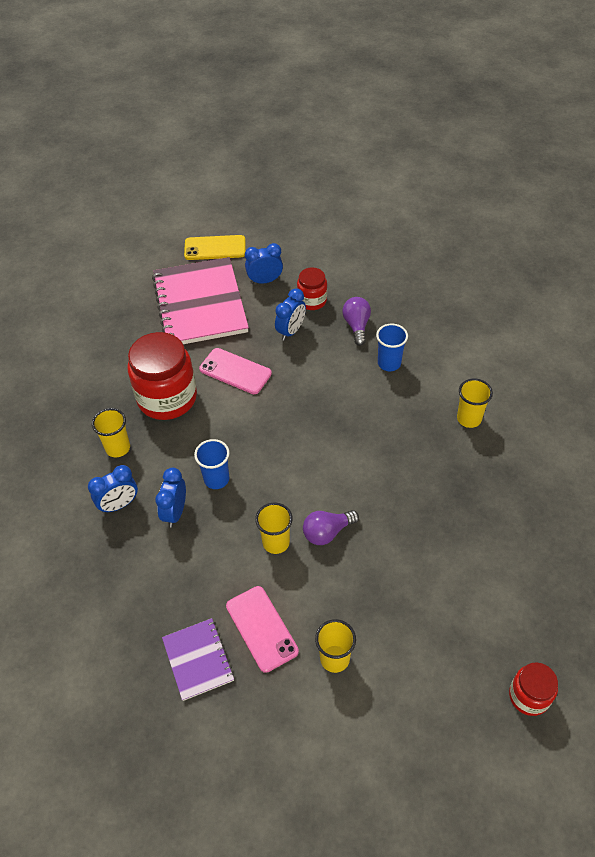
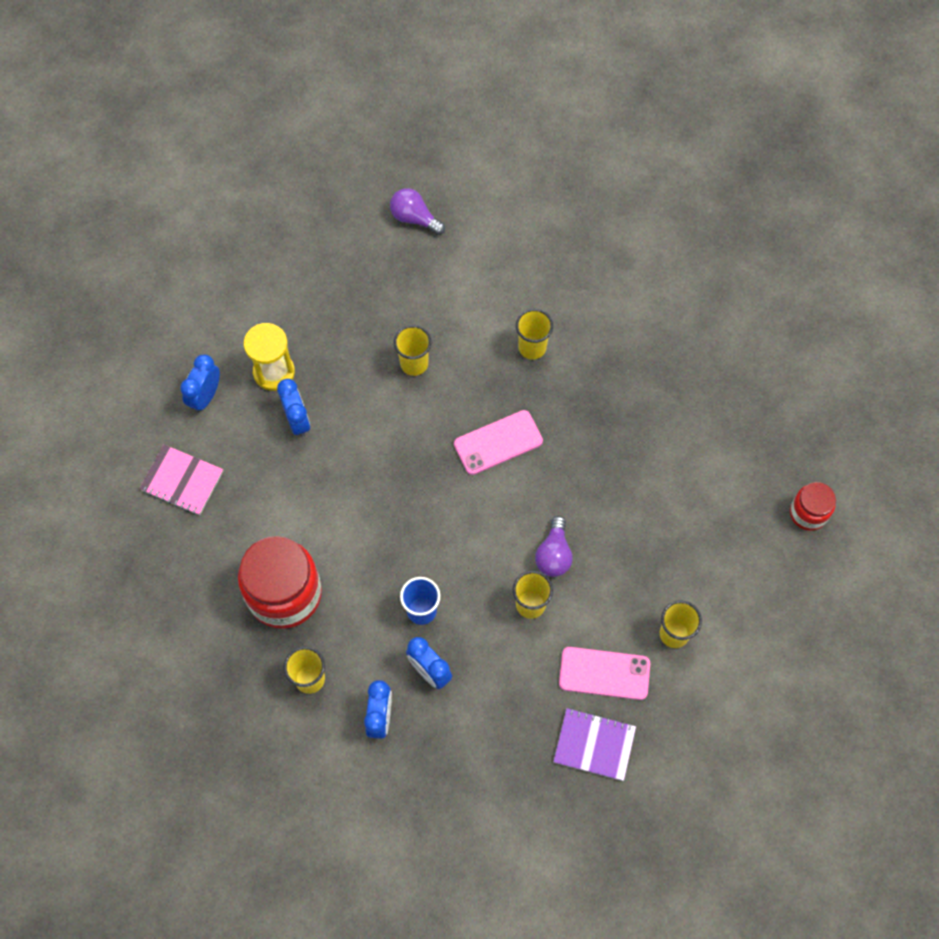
camera: 55 degrees left, 15 degrees up
pink notebook [152,257,249,344] -> pink notebook [139,444,223,515], size x0.50
yellow phone [184,235,246,260] -> none
pink phone [199,348,272,394] -> pink phone moved to [454,410,543,475]
red jar [297,267,327,310] -> yellow hourglass [244,323,295,391]
purple light bulb [342,297,371,346] -> purple light bulb moved to [390,188,445,235]
blue cup [376,324,408,371] -> yellow cup [394,325,431,376]

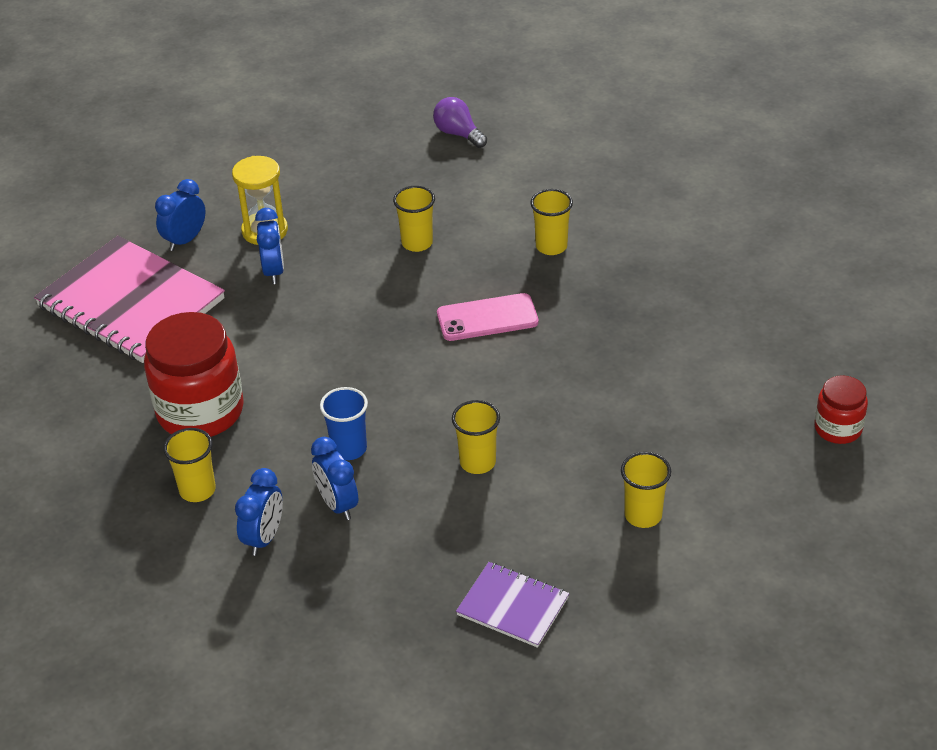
camera: 15 degrees right, 25 degrees down
pink notebook [139,444,223,515] -> pink notebook [34,236,225,363], size x2.00
purple light bulb [535,516,573,577] -> none
pink phone [559,647,650,700] -> none

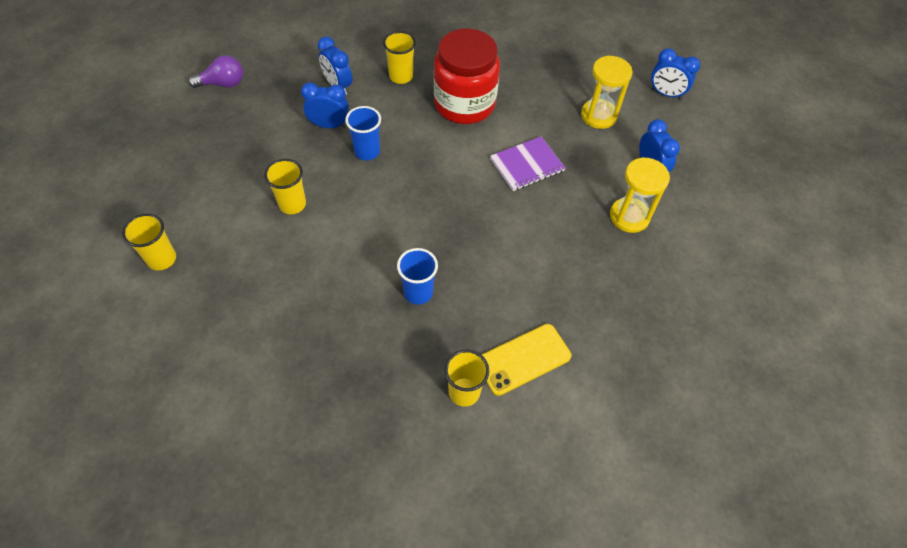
camera: 120 degrees right, 15 degrees up
pink notebook [34,236,225,363] -> yellow hourglass [581,56,633,129]
blue clock [255,208,284,284] -> blue clock moved to [651,48,700,100]
yellow cup [393,186,435,252] -> none
purple light bulb [433,97,487,148] -> purple light bulb moved to [188,55,243,88]
pink phone [437,293,538,341] -> blue cup [397,248,438,305]
purple notebook [456,562,569,648] -> purple notebook moved to [490,136,565,191]
red jar [814,375,868,444] -> none
none -> yellow phone [481,324,571,396]

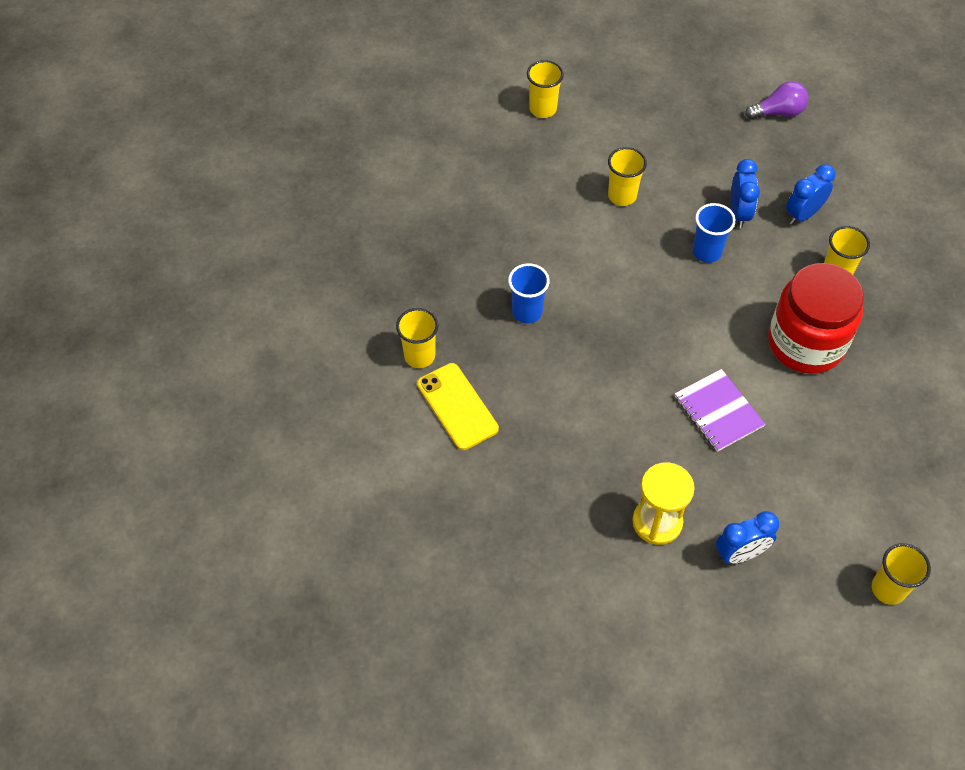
camera: 90 degrees right, 0 degrees up
purple light bulb [188,55,243,88] -> purple light bulb turned 90 degrees counterclockwise [745,81,808,119]
yellow hourglass [581,56,633,129] -> none
blue clock [651,48,700,100] -> yellow cup [872,543,931,605]

